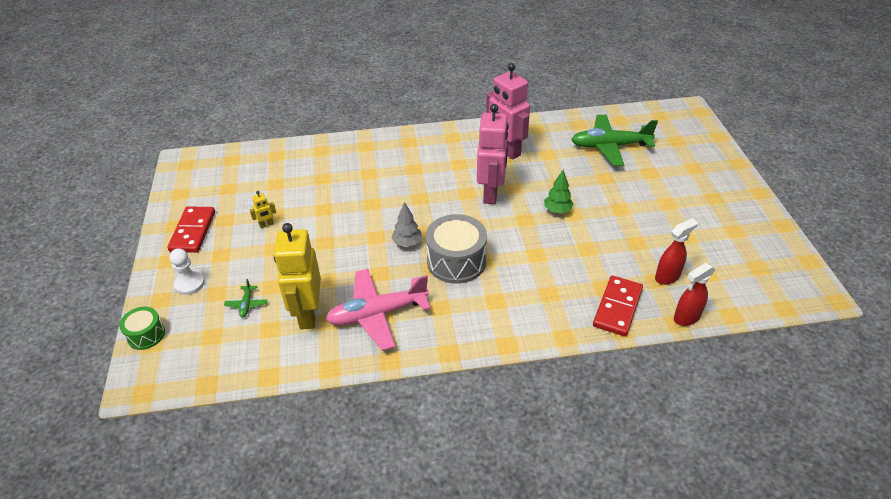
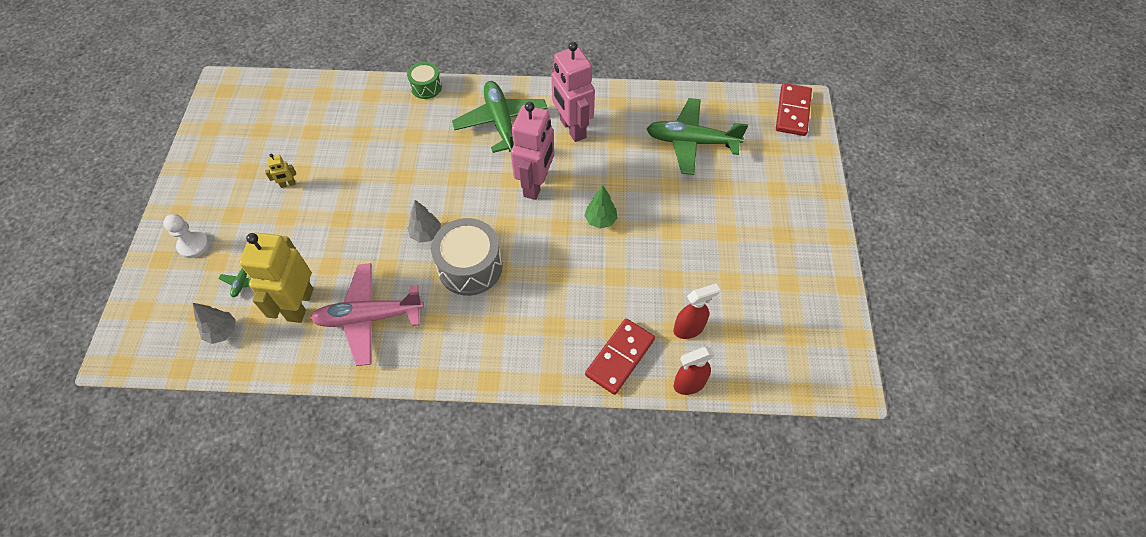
camera: 10 degrees right, 15 degrees up
green drum [119,306,165,350] -> green drum moved to [407,62,442,99]
red domino [167,206,215,253] -> red domino moved to [776,83,812,136]
none -> grey tree [193,303,236,344]
none -> green plane [452,81,548,153]

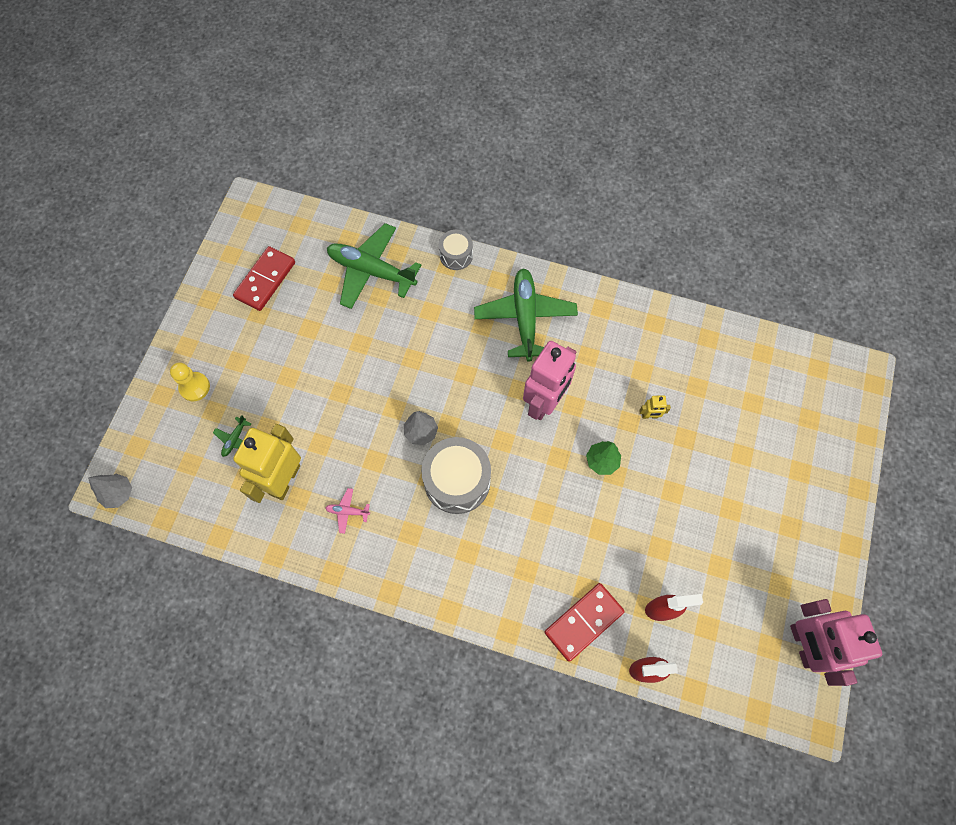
camera: 15 degrees right, 10 degrees up
white pawn [163,214,209,258] -> yellow pawn [170,362,210,401]
grey tree [193,303,236,344] -> grey tree moved to [88,474,132,508]
yellow robot [265,154,296,188] -> yellow robot moved to [639,395,671,419]
pink plane [310,263,424,366] -> pink plane [326,488,370,534], size x0.41
green drum [407,62,442,99] -> grey drum [439,230,473,270]
pink robot [551,42,595,142] -> pink robot moved to [790,599,882,686]
green plane [647,98,748,175] -> green plane moved to [327,223,421,309]
red domino [776,83,812,136] -> red domino moved to [233,246,295,311]

